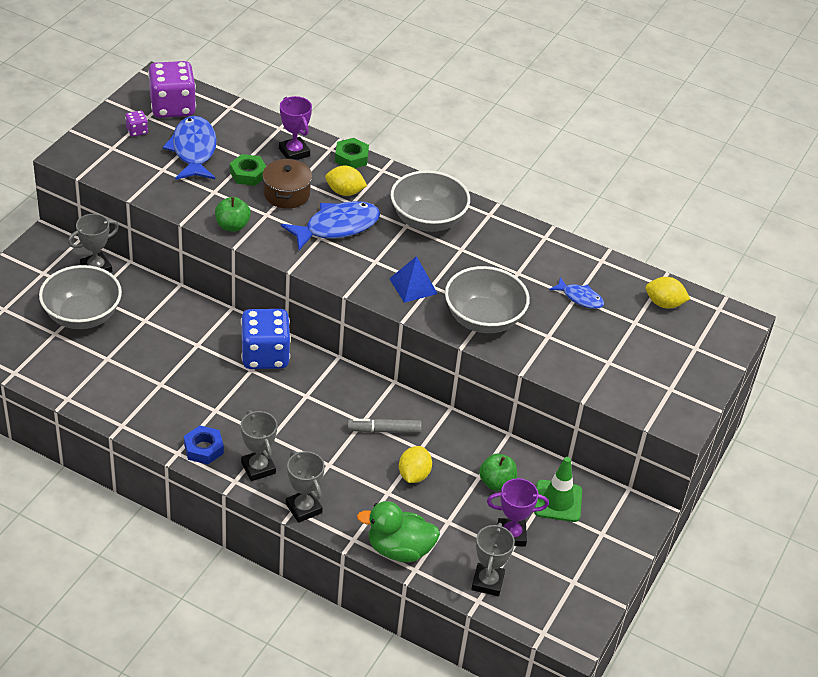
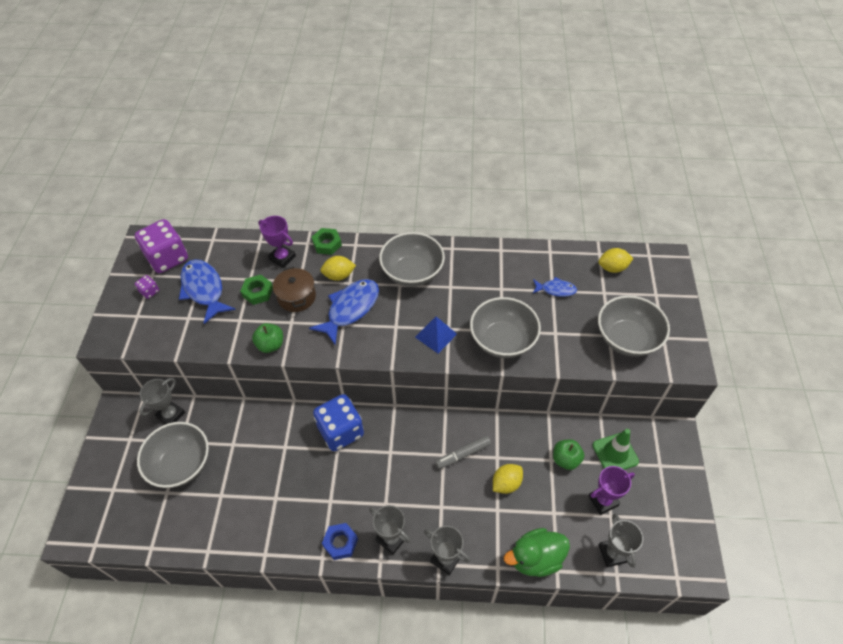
camera: 20 degrees left, 10 degrees up
yellow lemon [399,446,432,483] -> yellow lemon turned 60 degrees clockwise [493,464,523,494]
none -> grey bowl [598,295,670,357]

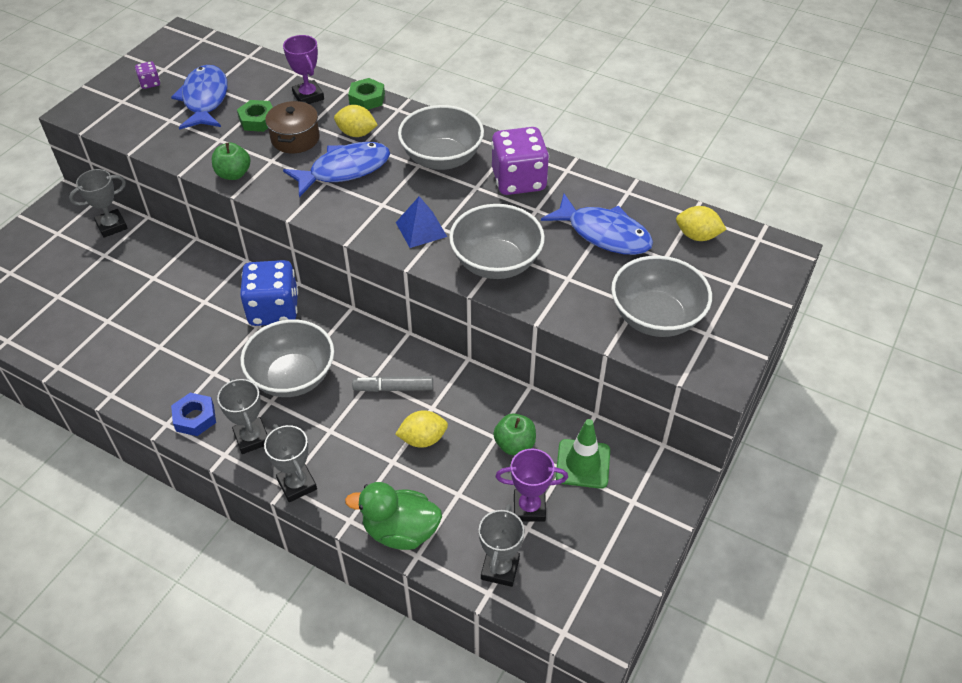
camera: 25 degrees right, 5 degrees down
purple dice [135,219,188,273] -> purple dice moved to [491,127,549,195]
grey bowl [137,422,209,488] -> grey bowl moved to [240,320,334,397]
blue fish [532,277,577,297] -> blue fish [541,194,653,255], size x1.84

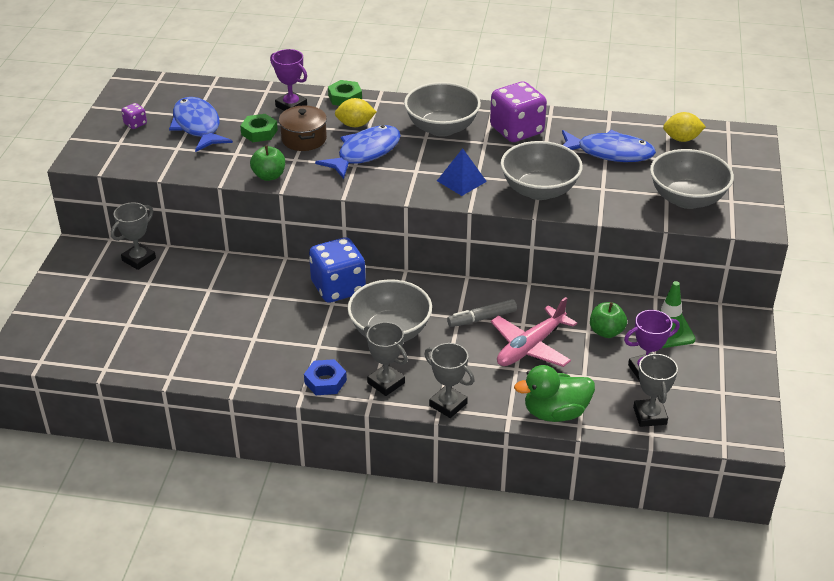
camera: 20 degrees left, 10 degrees down
yellow lemon [395,410,448,448] -> pink plane [491,297,577,367]

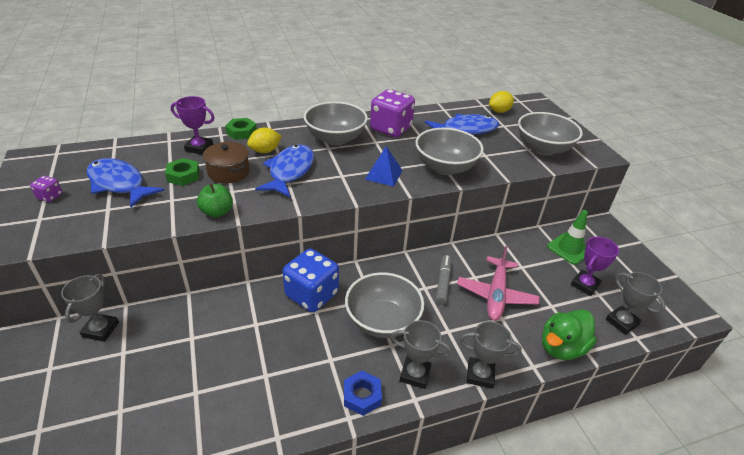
camera: 30 degrees left, 0 degrees up
grey marker [447,299,517,327] -> grey marker turned 150 degrees clockwise [436,255,451,305]
green apple [590,302,627,338] -> none

